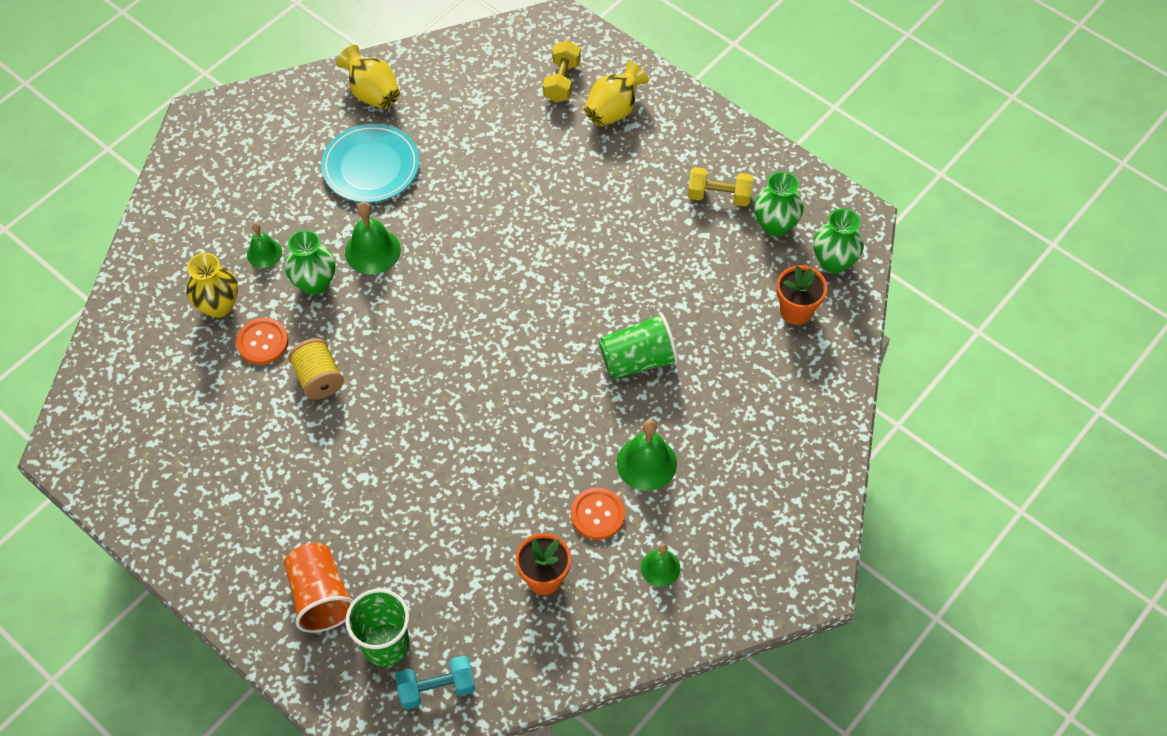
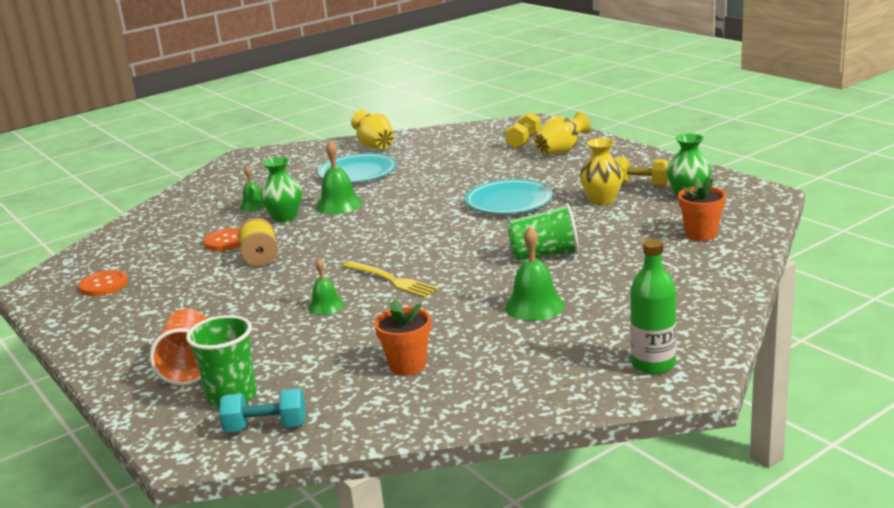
camera: 15 degrees right, 35 degrees down
yellow vase [186,253,238,318] -> yellow vase moved to [580,138,624,205]
orange button [571,487,625,540] -> orange button moved to [79,270,128,296]
green bell [641,543,680,587] -> green bell moved to [308,258,344,315]
green vase [813,208,864,273] -> none
none -> yellow fork [343,261,439,298]
none -> turquoise plate [465,179,553,214]
none -> green bottle [630,239,676,374]

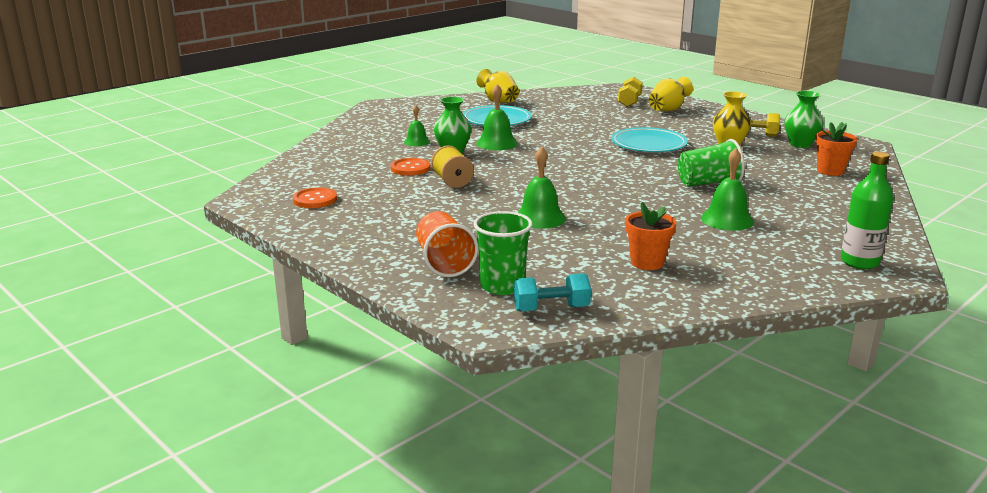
camera: 10 degrees left, 0 degrees up
green bell [308,258,344,315] -> green bell [517,146,566,229], size x1.58
yellow fork [343,261,439,298] -> none

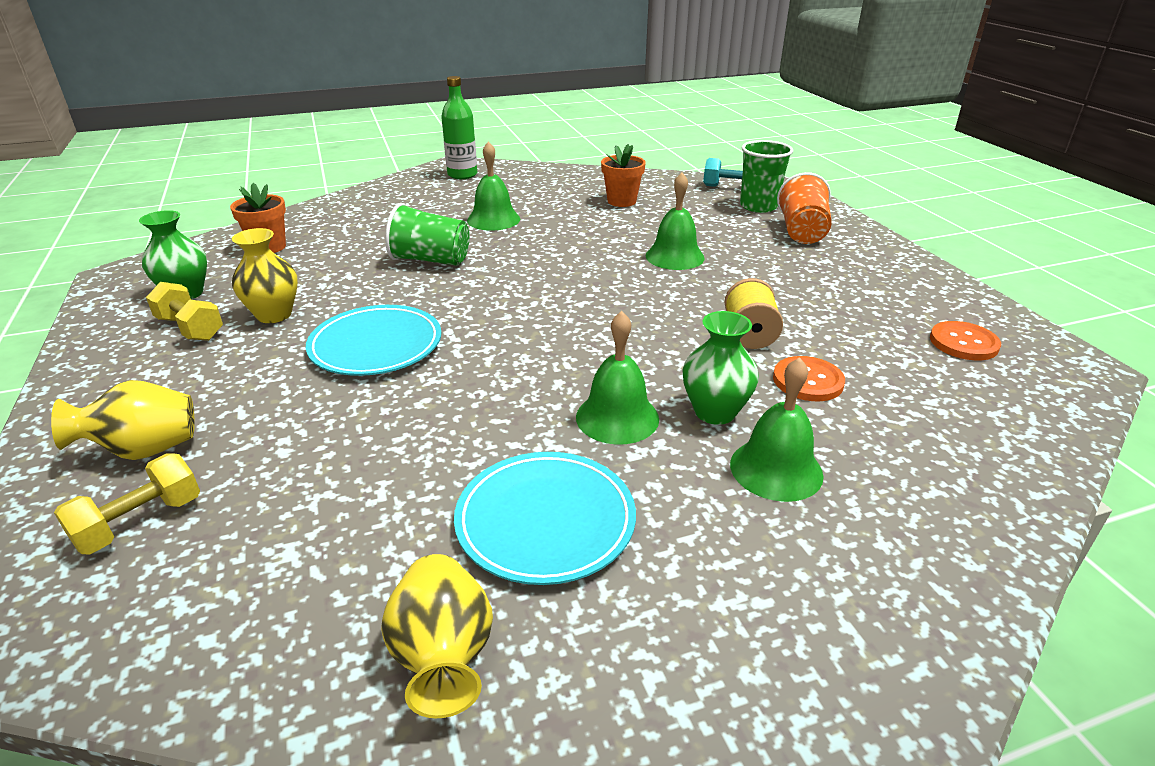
camera: 155 degrees left, 10 degrees up
green bell [404,105,430,146] -> green bell [730,357,824,502], size x1.58

